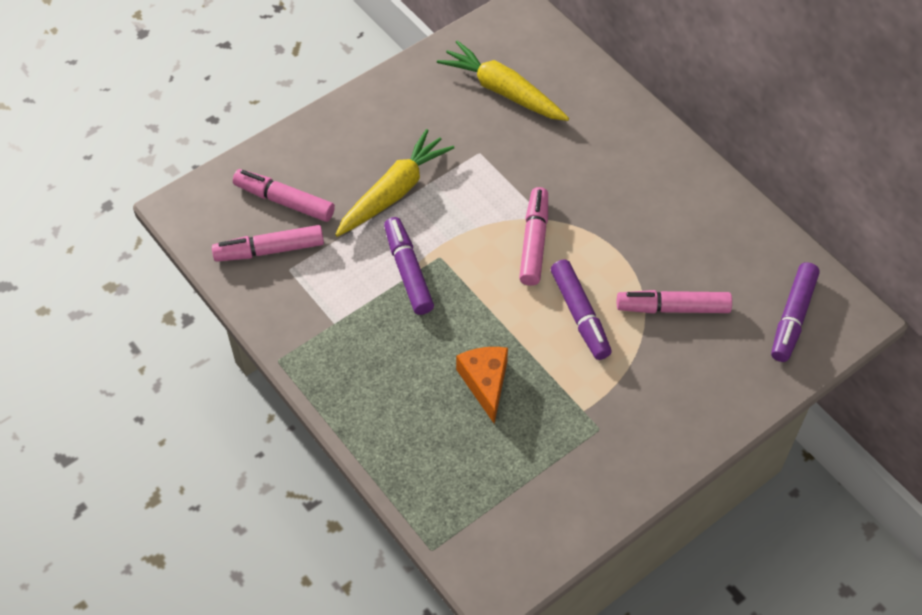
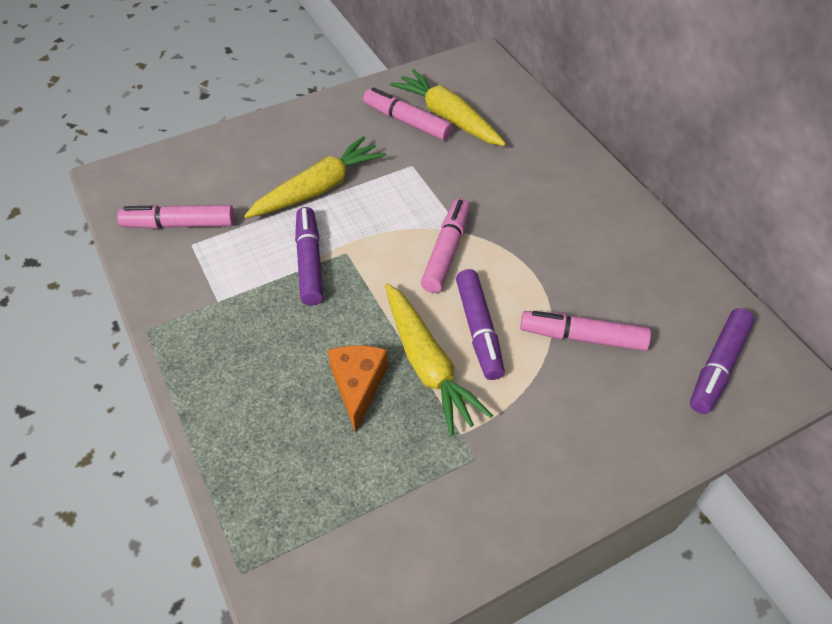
camera: 10 degrees right, 5 degrees down
pink marker [233,169,335,222] -> pink marker moved to [363,87,453,140]
none -> yellow carrot [385,283,493,436]

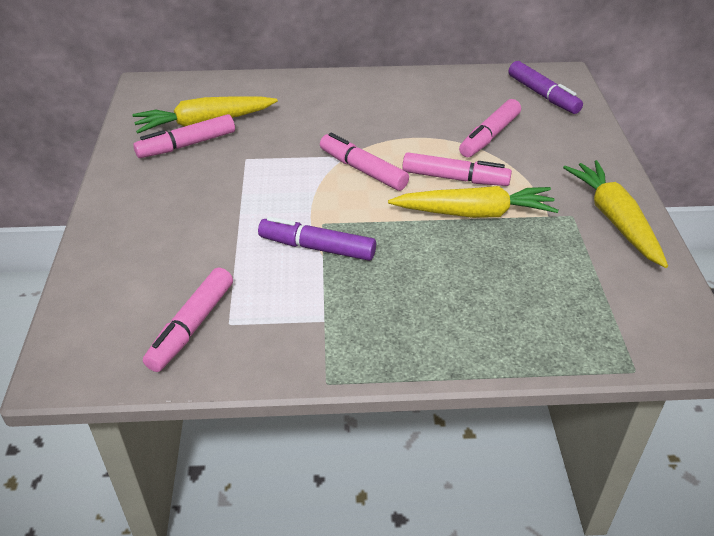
camera: 65 degrees left, 10 degrees down
yellow carrot [244,136,386,218] -> yellow carrot moved to [563,160,668,268]
orange cheese [328,345,388,433] -> none
purple marker [456,269,505,380] -> pink marker [402,152,512,186]

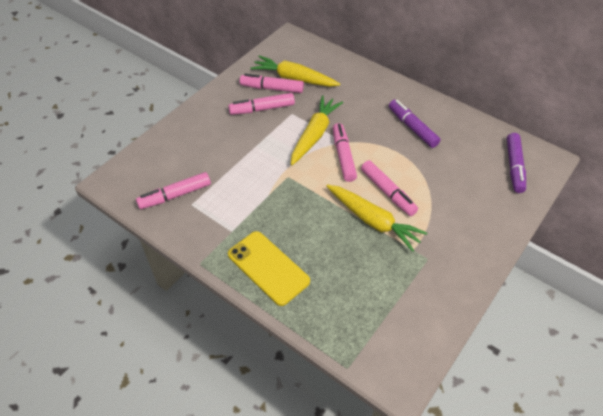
camera: 40 degrees right, 10 degrees up
purple marker [258,217,376,261] -> purple marker moved to [389,100,441,148]
pink marker [459,99,521,157] -> pink marker moved to [228,93,295,115]
yellow carrot [563,160,668,268] -> yellow carrot moved to [291,95,343,165]
none -> yellow phone [228,231,310,306]

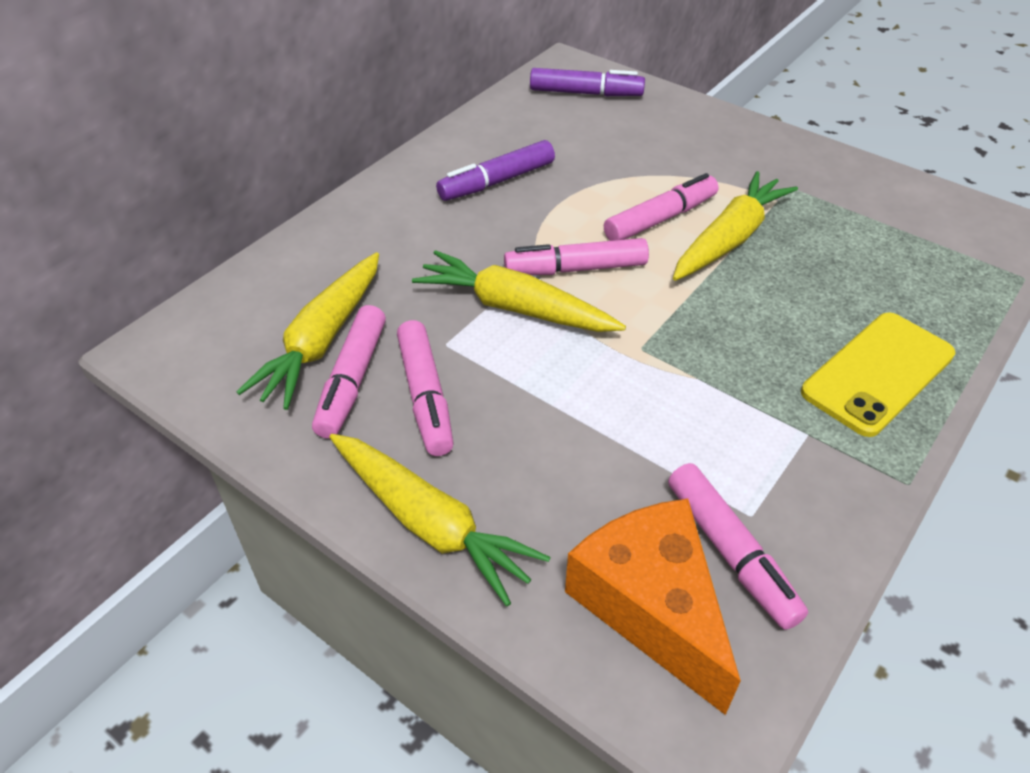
camera: 90 degrees left, 5 degrees down
none -> yellow carrot [329,434,551,606]
none -> orange cheese [565,499,741,715]

